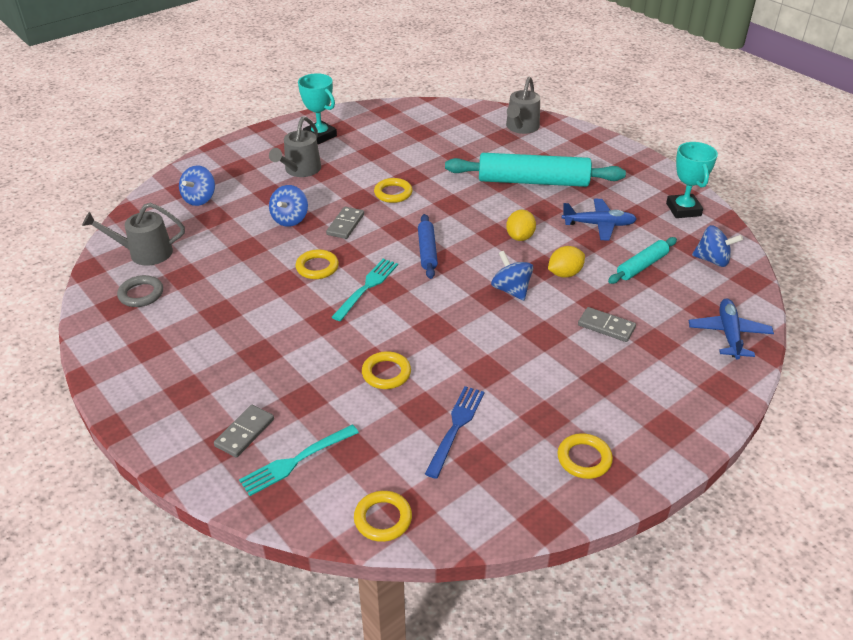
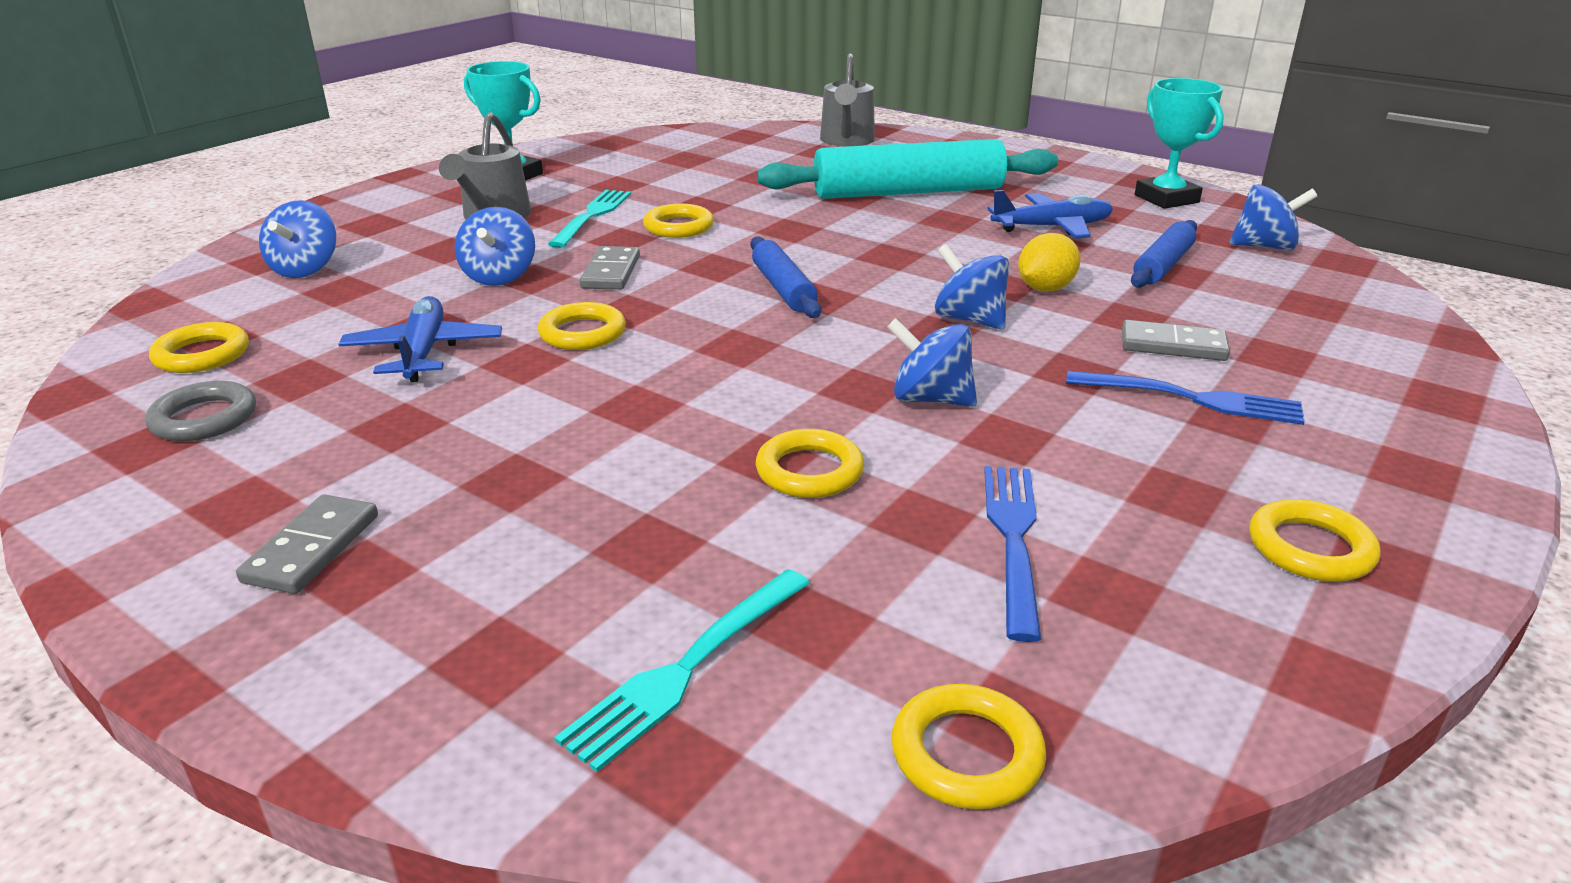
camera: 15 degrees left, 10 degrees down
grey watering can [82,203,185,265] -> yellow ring [149,322,249,373]
grey domino [214,405,274,458] -> grey domino moved to [236,494,378,594]
turquoise fork [332,259,398,321] -> turquoise fork moved to [548,190,631,248]
yellow lemon [506,210,536,241] -> none
turquoise rolling pin [608,237,677,284] -> blue rolling pin [1131,220,1197,288]
blue plane [689,299,774,359] -> blue plane moved to [338,296,502,382]
none -> blue spinning top [887,318,977,407]
none -> blue fork [1066,371,1305,425]

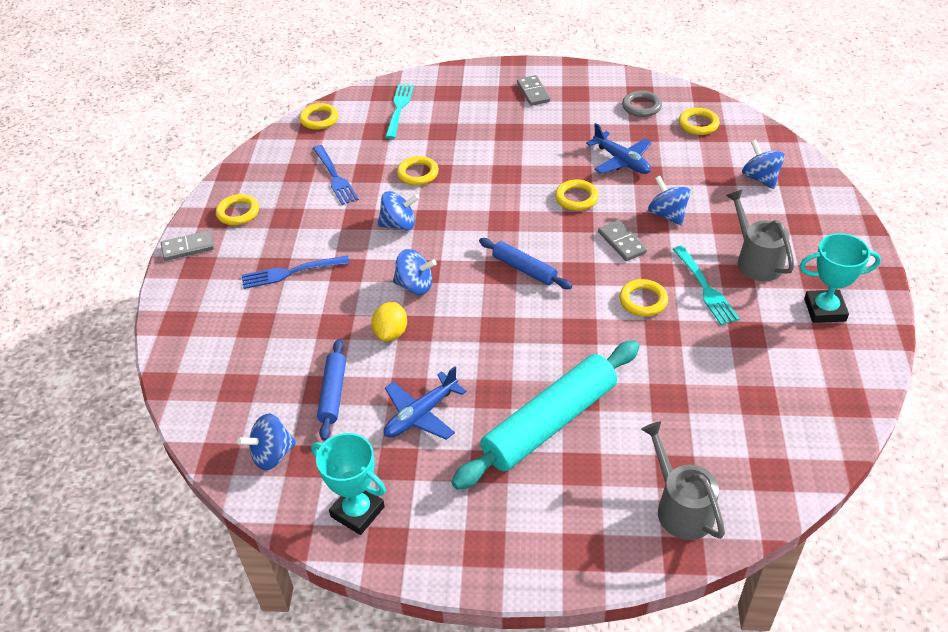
camera: 150 degrees right, 15 degrees up
grey domino [1122,320,1230,361] -> grey domino moved to [161,230,214,261]

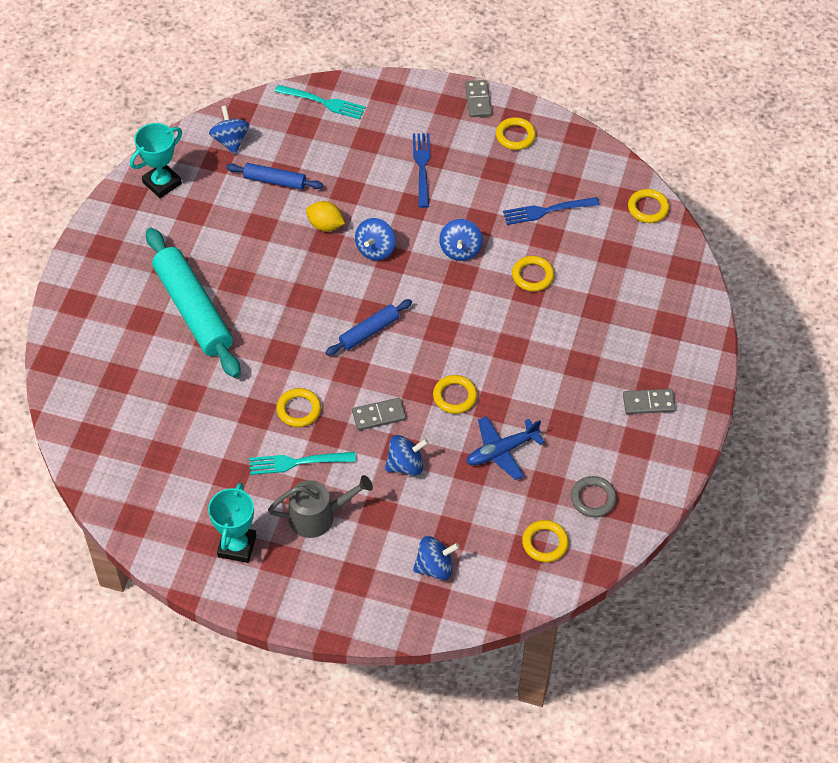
camera: 100 degrees right, 10 degrees up
blue plane [384,366,466,440] -> none
turquoise fork [385,84,414,139] -> turquoise fork moved to [275,85,366,119]
grey watering can [641,422,725,540] -> none

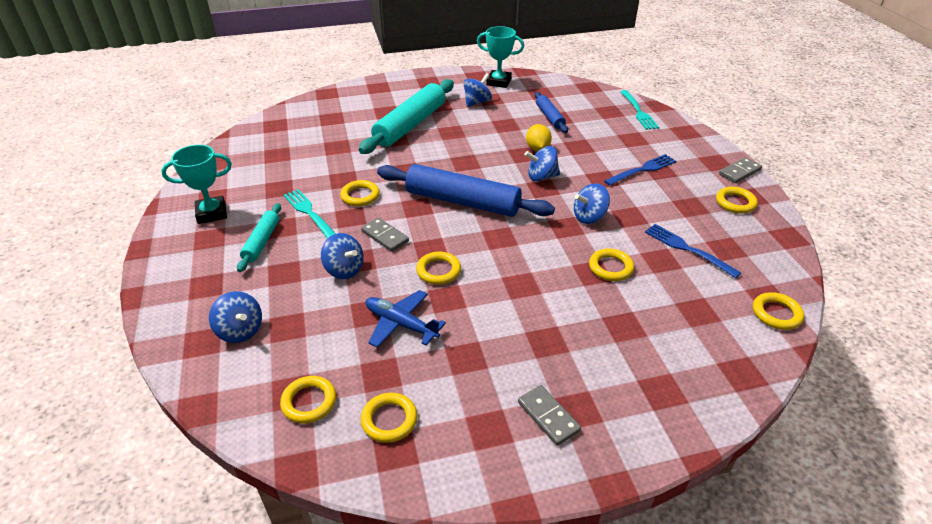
camera: 60 degrees right, 15 degrees down
blue spinning top [209,106,250,154] -> blue spinning top moved to [463,73,492,107]
grey watering can [268,475,373,538] -> turquoise rolling pin [237,203,281,272]
blue rolling pin [325,299,412,356] -> blue rolling pin [377,164,555,217], size x1.93
grey ring [571,476,617,517] -> yellow ring [361,393,417,443]

